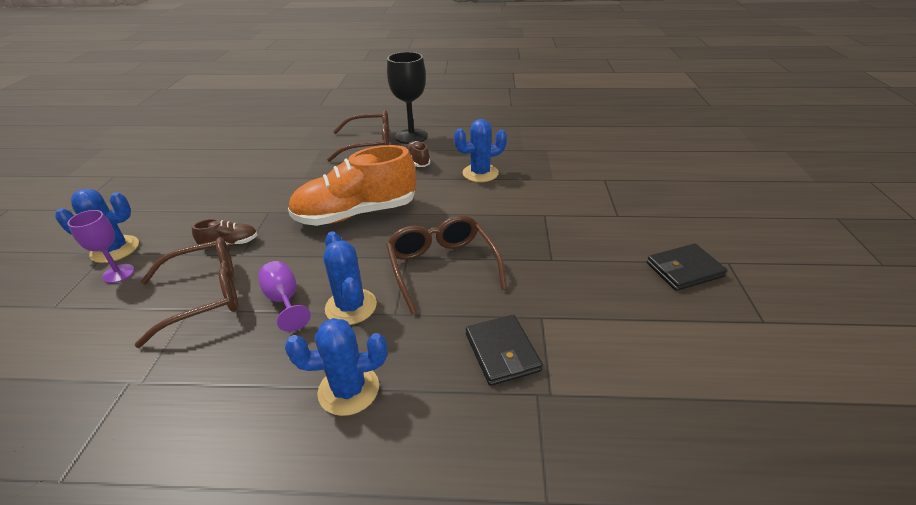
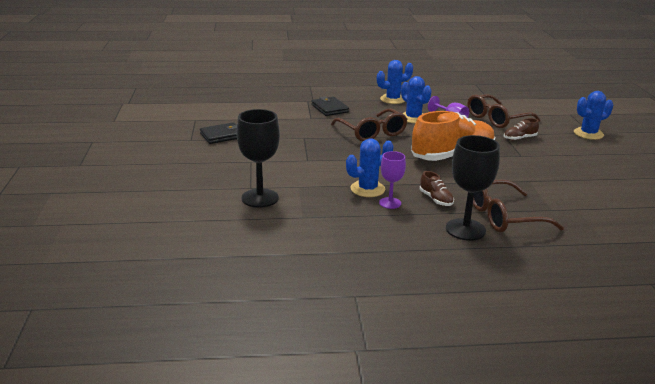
camera: 170 degrees right, 10 degrees down
purple goblet [67,210,134,283] -> purple goblet moved to [379,151,406,209]
none -> black goblet [237,109,280,208]

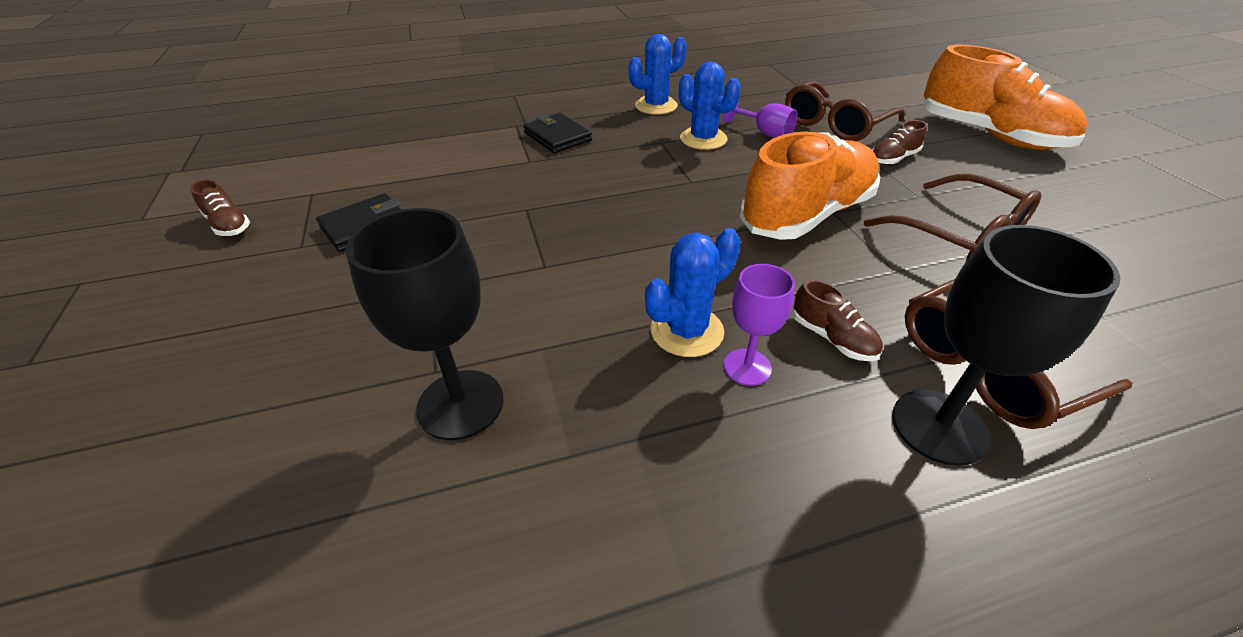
camera: 10 degrees left, 15 degrees up
brown glasses [331,108,408,141] -> brown glasses moved to [864,174,1041,261]
blue cactus [574,91,613,140] -> orange shoe [923,45,1087,150]
none -> brown shoe [191,179,250,236]

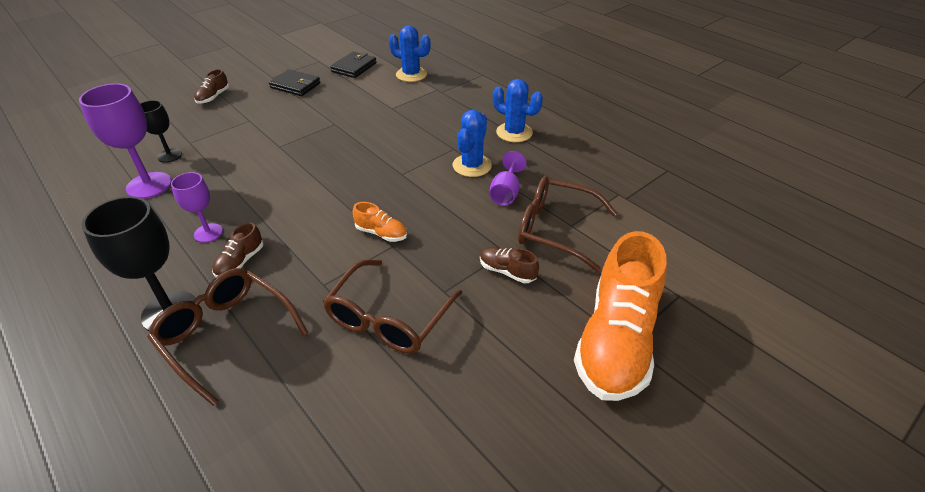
camera: 65 degrees right, 0 degrees up
brown shoe [191,179,250,236] -> brown shoe moved to [194,69,229,104]
black goblet [346,208,503,440] -> black goblet [140,100,182,163], size x0.59
black wallet [523,113,592,153] -> black wallet moved to [330,52,377,78]
blue cactus [645,228,741,357] -> blue cactus moved to [389,25,430,82]
orange shoe [740,132,880,240] -> orange shoe [353,202,407,242], size x0.42
none -> purple goblet [79,84,172,199]

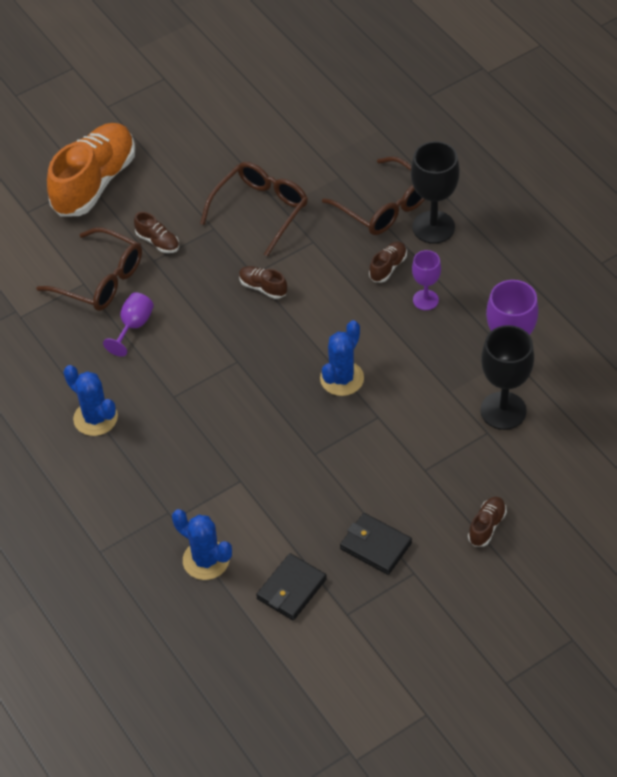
camera: 170 degrees left, 10 degrees up
black goblet [140,100,182,163] -> black goblet [480,325,534,430], size x1.69
orange shoe [353,202,407,242] -> brown shoe [239,266,287,299]
blue cactus [453,110,492,177] -> blue cactus moved to [320,320,364,396]

